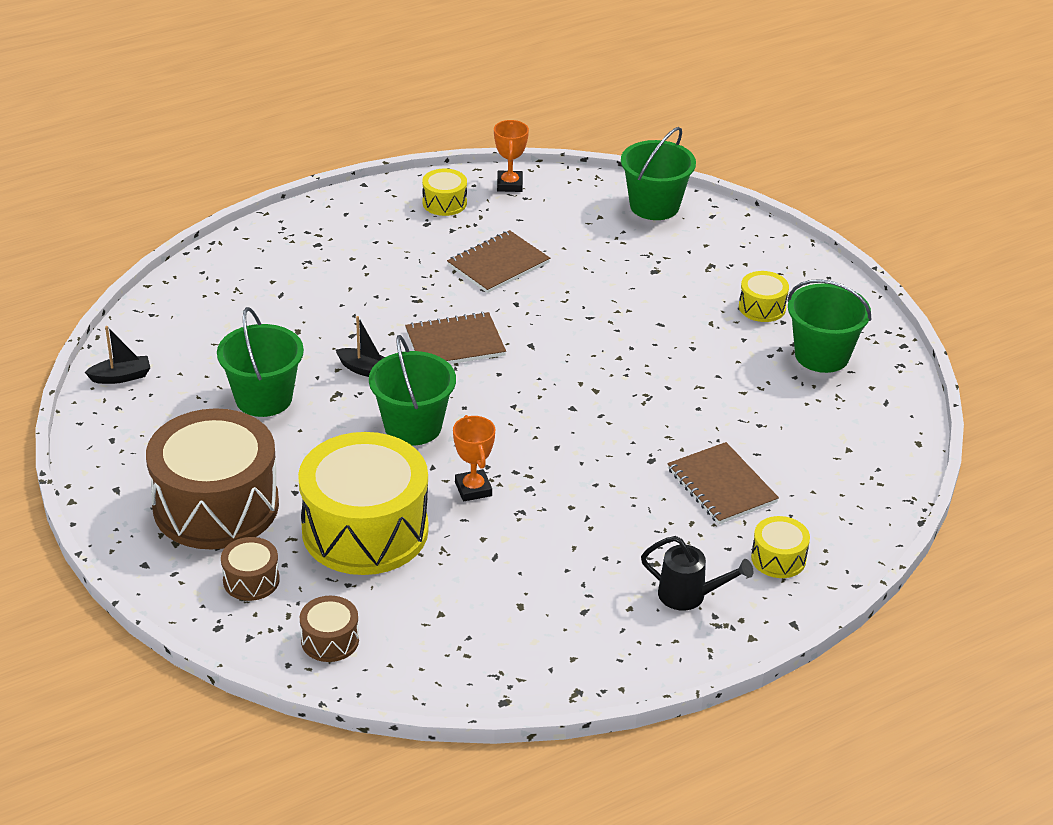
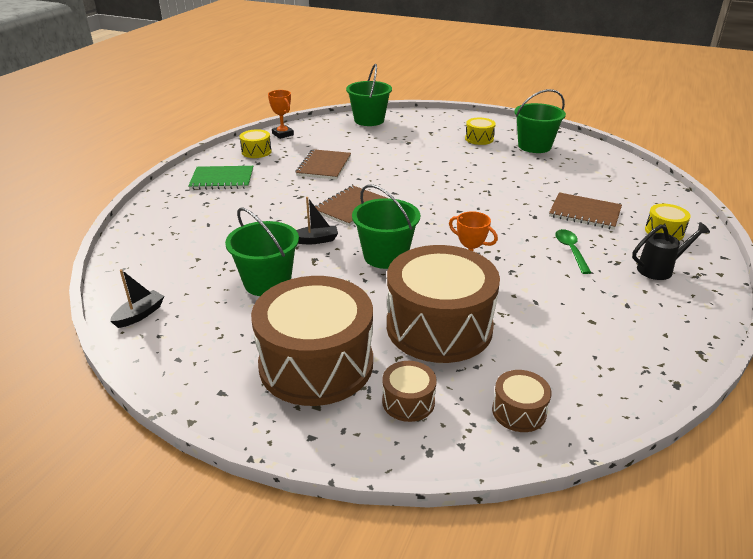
camera: 35 degrees left, 5 degrees down
yellow drum [298,432,429,575] -> brown drum [387,245,500,363]
none -> green notebook [188,166,253,190]
none -> green spoon [555,229,591,274]

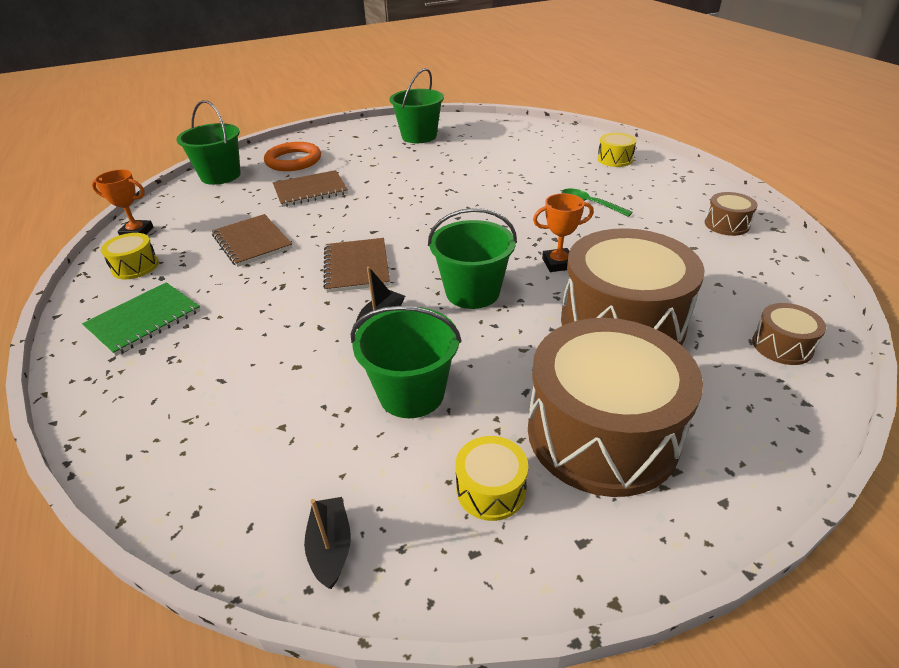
camera: 45 degrees left, 5 degrees up
brown drum [382,361,437,422] -> brown drum moved to [705,192,758,236]
yellow drum [465,118,496,145] -> yellow drum moved to [455,436,528,521]
brown notebook [549,192,622,230] -> brown notebook moved to [273,170,348,207]
black watering can [632,222,710,280] -> none
none -> orange ring [264,142,321,171]

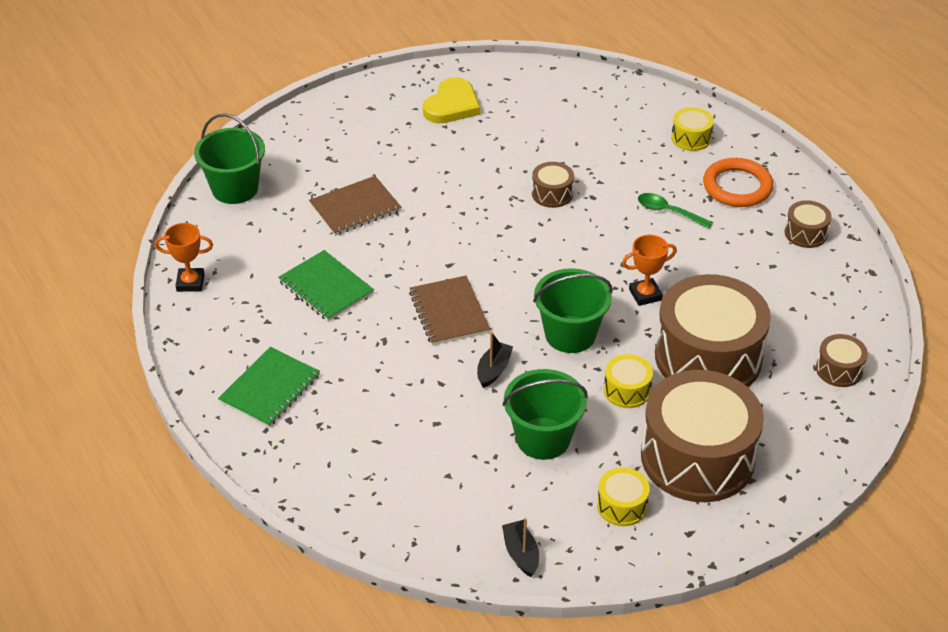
camera: 10 degrees left, 5 degrees up
yellow drum [101,233,159,279] -> yellow drum moved to [604,354,653,408]
brown notebook [212,214,292,267] -> green notebook [278,250,374,321]
orange ring [264,142,321,171] -> orange ring moved to [703,158,773,207]
green bucket [389,68,444,143] -> yellow heart [423,77,480,124]
none -> brown drum [532,162,574,208]

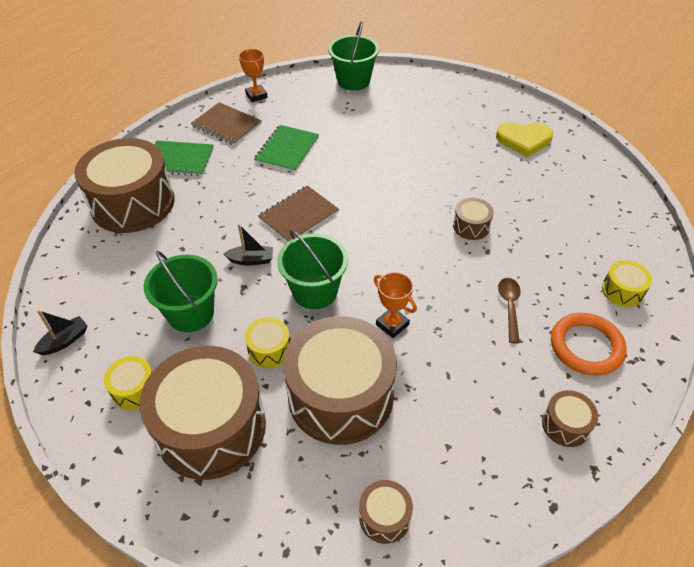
camera: 65 degrees right, 5 degrees up
brown notebook [309,176,402,236] -> brown notebook moved to [191,102,262,145]
green spoon [638,193,713,228] -> brown spoon [498,278,521,344]
none -> brown drum [74,138,175,233]

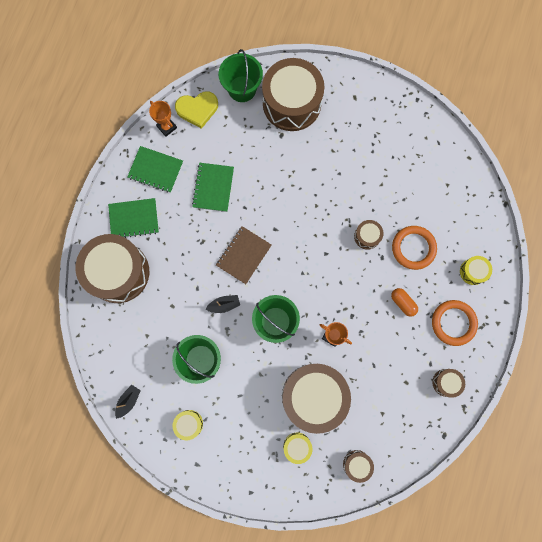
camera: 15 degrees left, 30 degrees up
brown drum [139,346,266,480] -> brown drum moved to [262,58,324,131]
brown notebook [191,102,262,145] -> green notebook [127,146,183,193]
yellow drum [245,317,290,368] -> yellow drum moved to [283,432,312,464]
yellow heart [496,122,553,157] -> yellow heart moved to [175,91,218,129]
brown spoon [498,278,521,344] -> orange capsule [391,288,418,317]
none -> orange ring [392,226,437,270]

